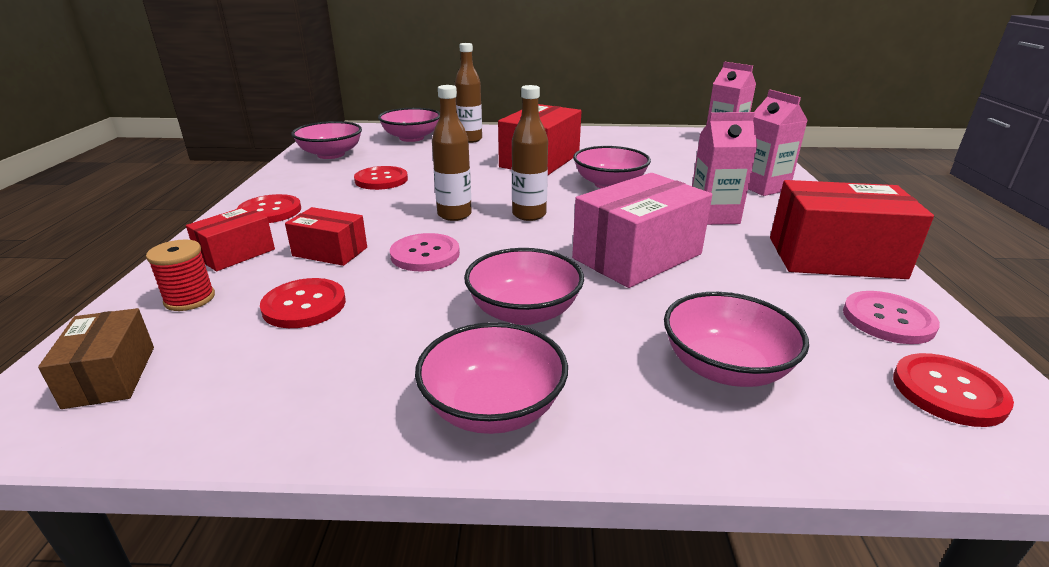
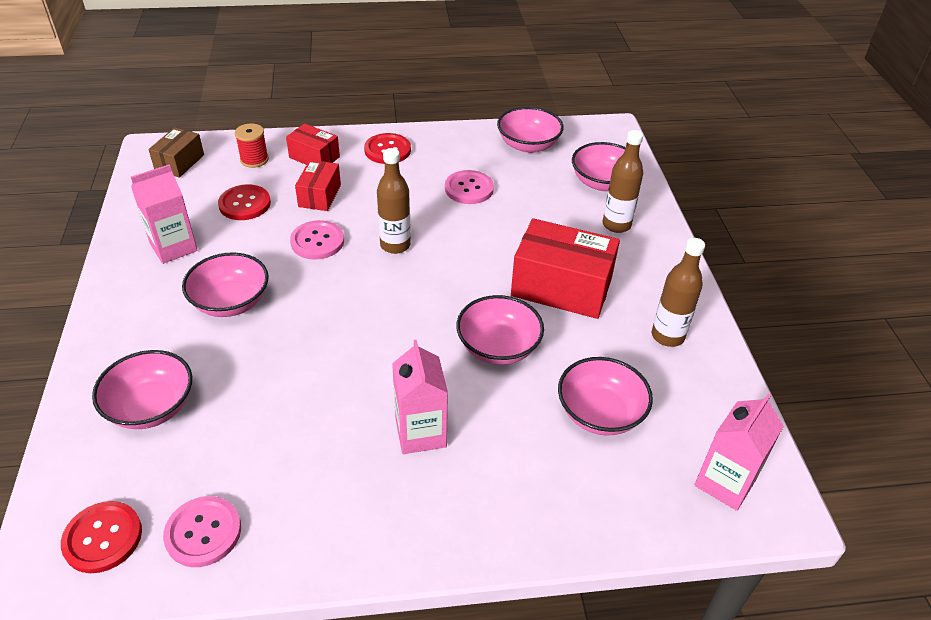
camera: 80 degrees right, 15 degrees up
brown box [38,308,154,409] -> brown box turned 45 degrees counterclockwise [148,127,204,178]
red button [354,166,408,190] -> pink button [445,170,494,204]
pink bowl [415,322,568,434] -> pink bowl moved to [558,357,653,436]
brown bottle [512,85,548,221] -> brown bottle moved to [652,238,705,347]
pink box [572,173,712,288] -> none
pink carton [748,90,808,196] -> pink carton moved to [131,164,198,264]
red box [770,180,934,279] -> none

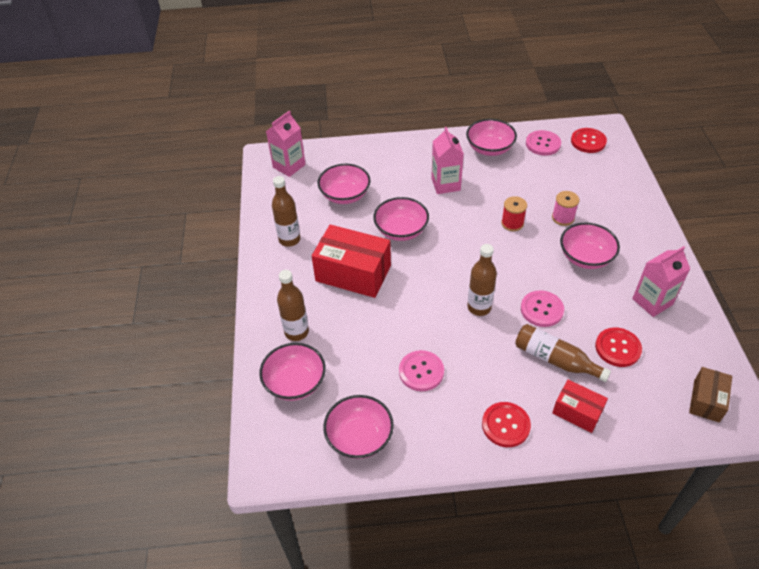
camera: 175 degrees left, 5 degrees up
pink bowl [92,350,192,429] -> pink bowl moved to [466,119,517,156]
red spool [235,124,269,168] -> red spool moved to [501,196,527,231]
red box [295,160,341,211] -> brown bottle [515,324,611,382]
none -> pink spool [552,191,579,226]

